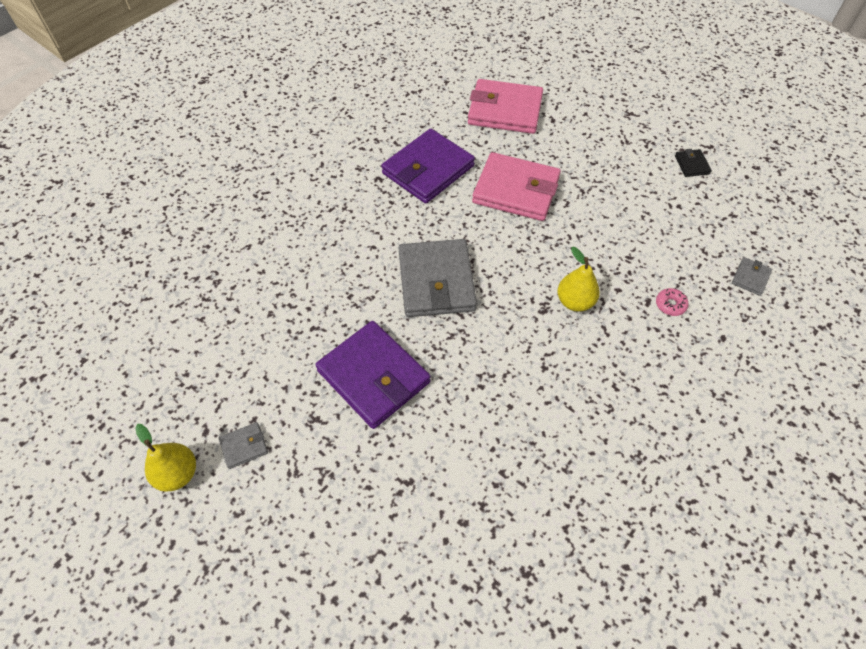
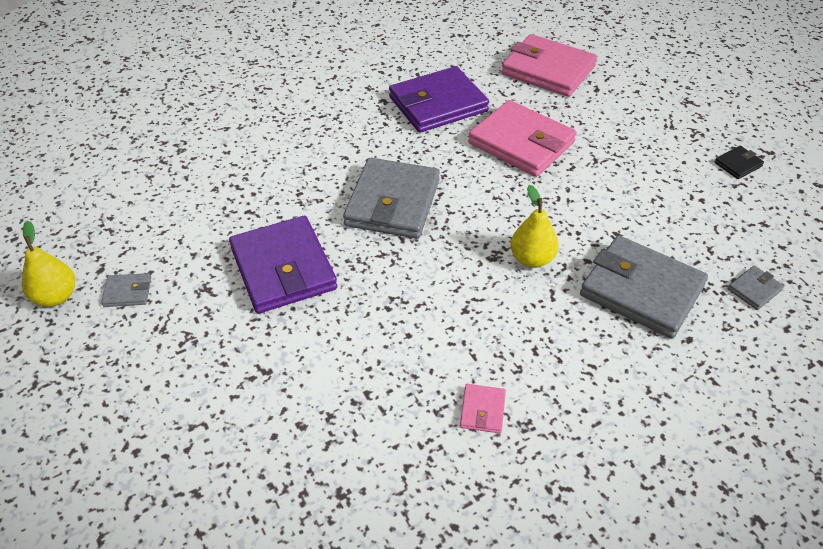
camera: 20 degrees right, 10 degrees down
pink donut [656,288,689,316] -> grey wallet [580,235,708,339]
black wallet [675,149,712,177] -> black wallet turned 45 degrees clockwise [715,146,764,179]
none -> pink wallet [460,384,506,433]

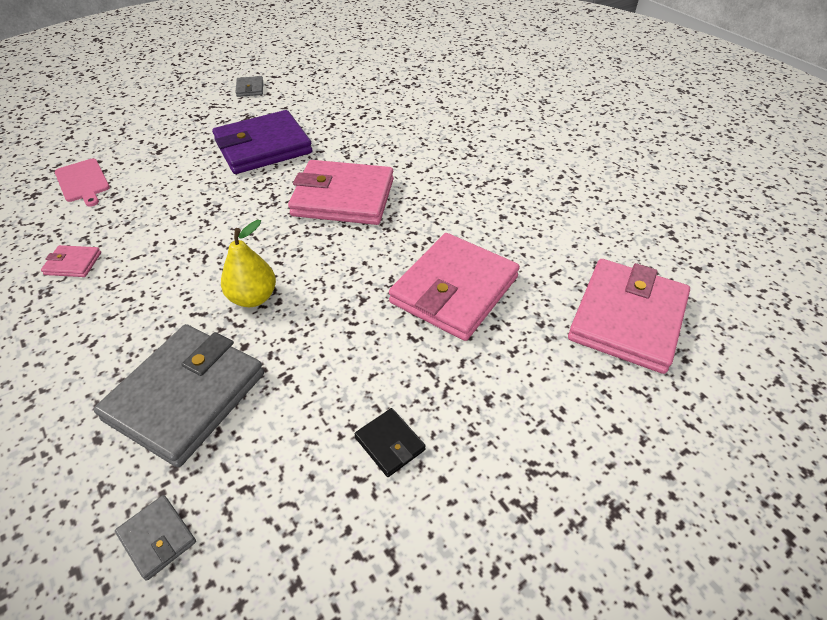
camera: 85 degrees right, 0 degrees up
yellow pear [22,220,75,307] -> none
grey wallet [343,158,440,239] -> pink wallet [288,160,394,225]
purple wallet [389,66,489,133] -> none
black wallet [715,146,764,179] -> black wallet moved to [354,408,426,477]
none -> pink cutting board [55,158,110,207]

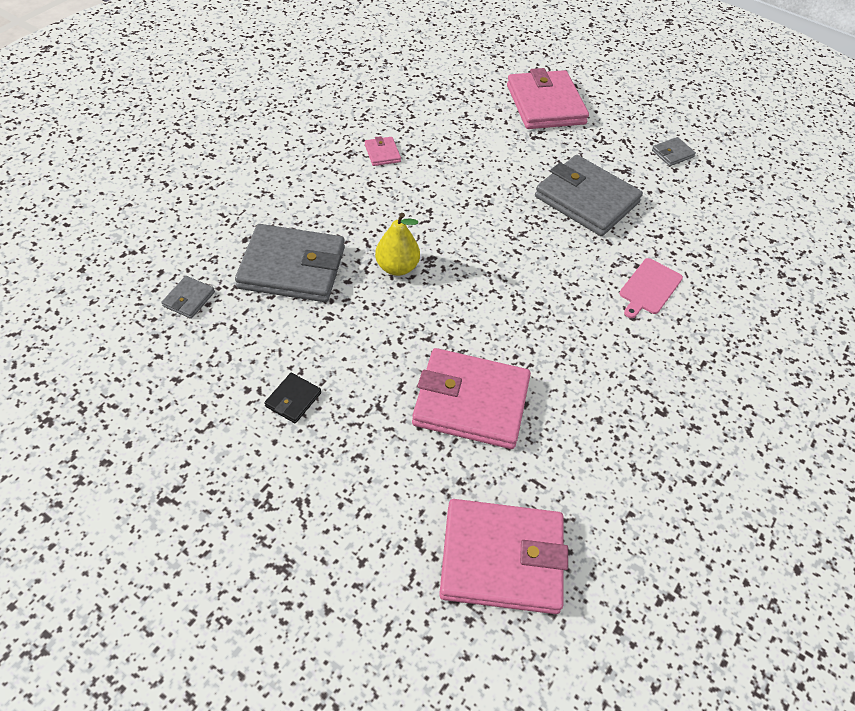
camera: 65 degrees right, 5 degrees up
pink cutting board [55,158,110,207] -> pink cutting board moved to [619,258,683,318]
purple wallet [212,110,312,174] -> grey wallet [535,155,643,236]
pink wallet [288,160,394,225] -> pink wallet moved to [507,68,589,129]

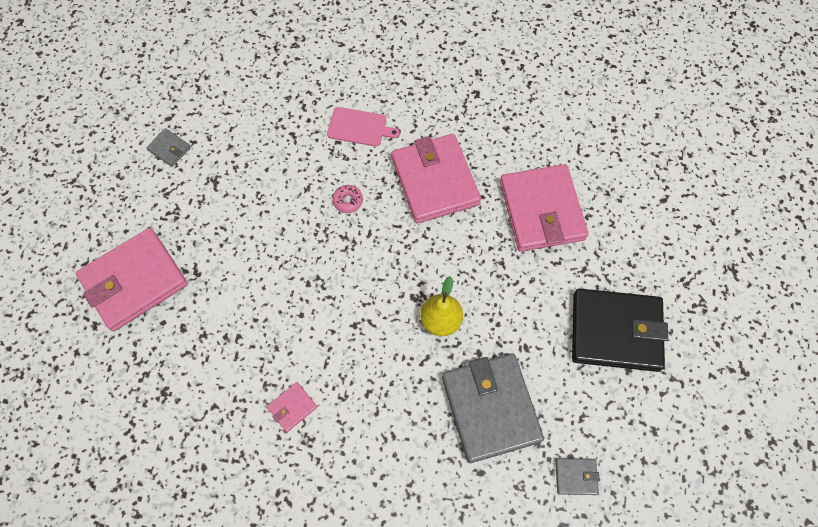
camera: 110 degrees left, 15 degrees up
black wallet [264,373,321,423] -> black wallet [572,288,668,372], size x2.34
pink wallet [439,499,568,614] -> pink wallet moved to [391,134,481,223]
grey wallet [535,155,643,236] -> none
none -> pink donut [332,185,363,213]

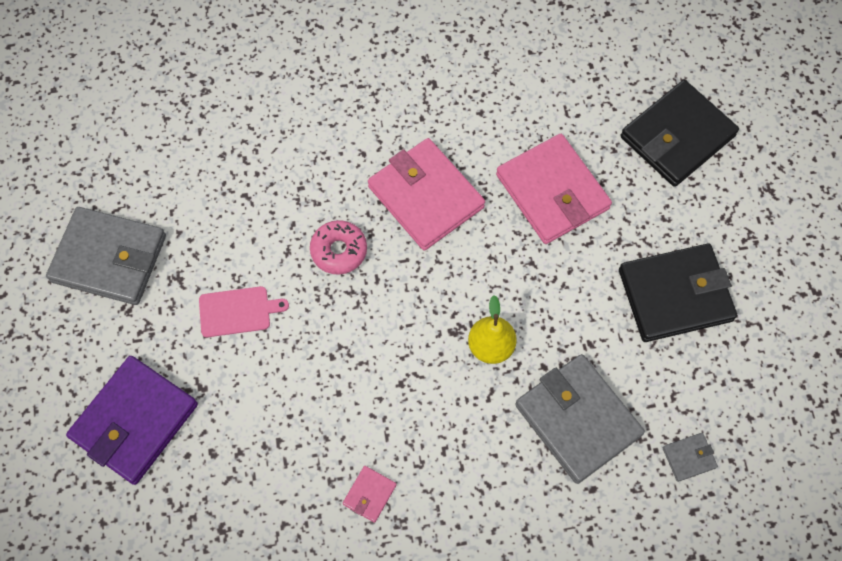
camera: 20 degrees left, 0 degrees up
pink wallet [76,228,188,331] -> purple wallet [66,356,198,485]
grey wallet [146,128,191,167] -> grey wallet [46,207,166,305], size x2.34
pink cutting board [327,107,400,147] -> pink cutting board moved to [199,286,289,337]
pink donut [332,185,363,213] -> pink donut [310,220,367,275], size x1.60
none -> black wallet [620,80,739,187]

